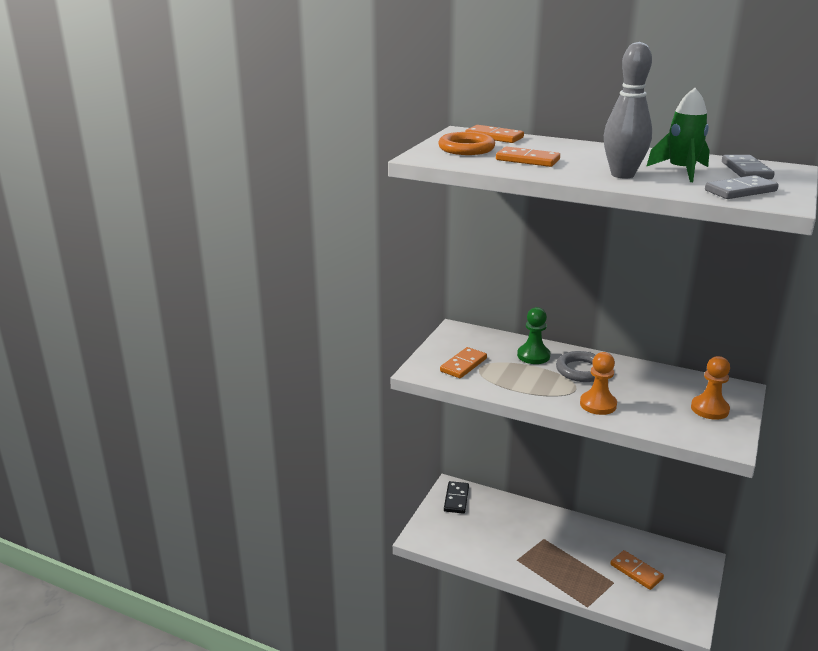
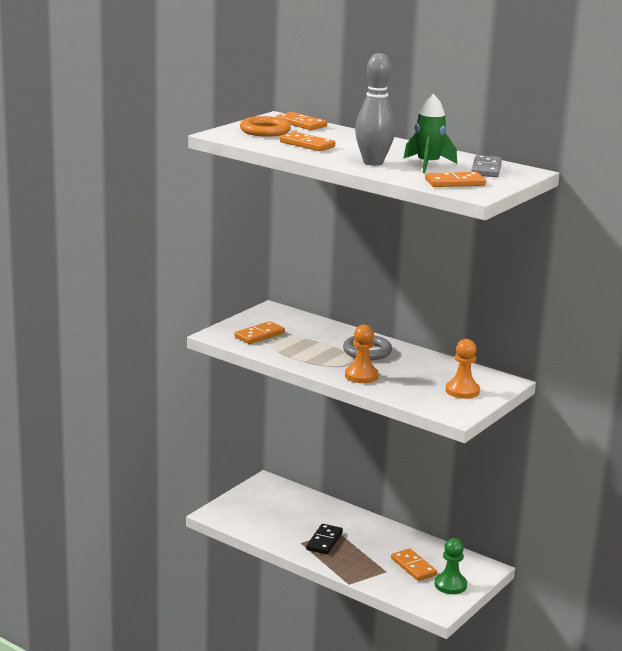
camera: 10 degrees right, 5 degrees down
black domino [444,481,469,514] -> black domino moved to [306,524,343,555]
green pawn [517,307,550,364] -> green pawn moved to [435,538,467,594]
grey domino [705,175,779,199] -> orange domino [425,172,486,187]

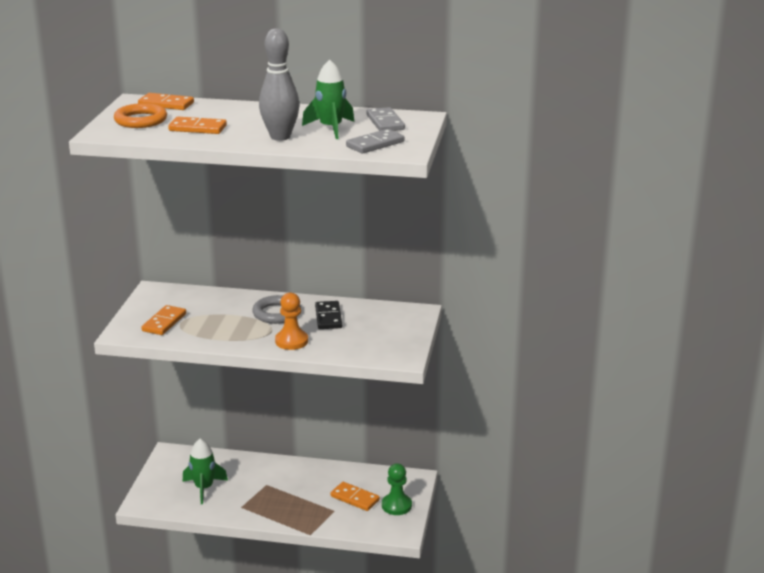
camera: 25 degrees left, 5 degrees up
black domino [306,524,343,555] -> black domino moved to [315,301,342,329]
orange domino [425,172,486,187] -> grey domino [346,129,404,154]
orange pawn [445,339,480,399] -> none
none -> green rocket [183,439,228,504]

